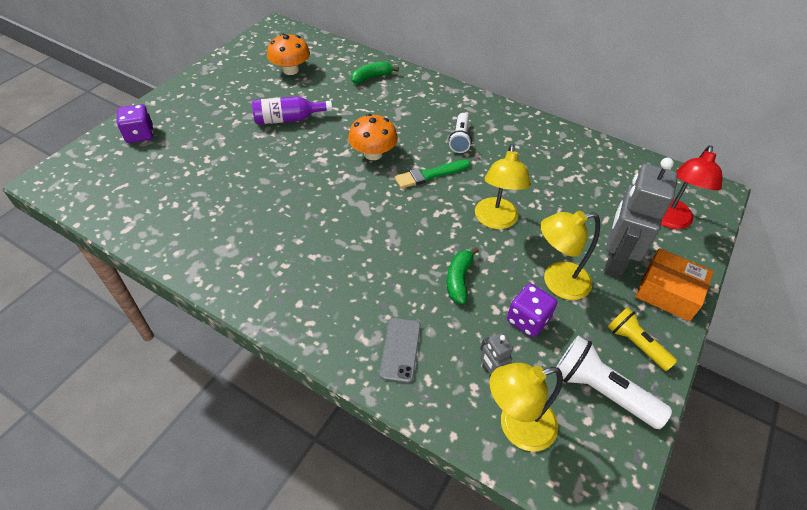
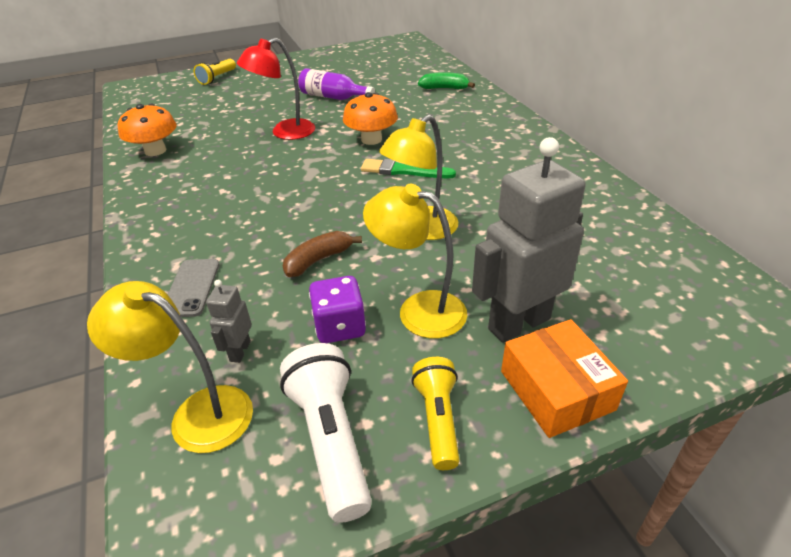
camera: 40 degrees right, 10 degrees down
purple dice [117,104,153,143] -> yellow flashlight [194,59,236,85]
orange mushroom [267,33,310,75] -> orange mushroom moved to [118,104,177,156]
grey phone [379,318,421,383] -> grey phone turned 45 degrees counterclockwise [168,259,219,317]
green banana [447,247,479,304] -> brown banana [283,231,362,277]
white flashlight [449,113,472,153] -> none
red lamp [661,145,722,229] -> red lamp moved to [237,38,315,140]

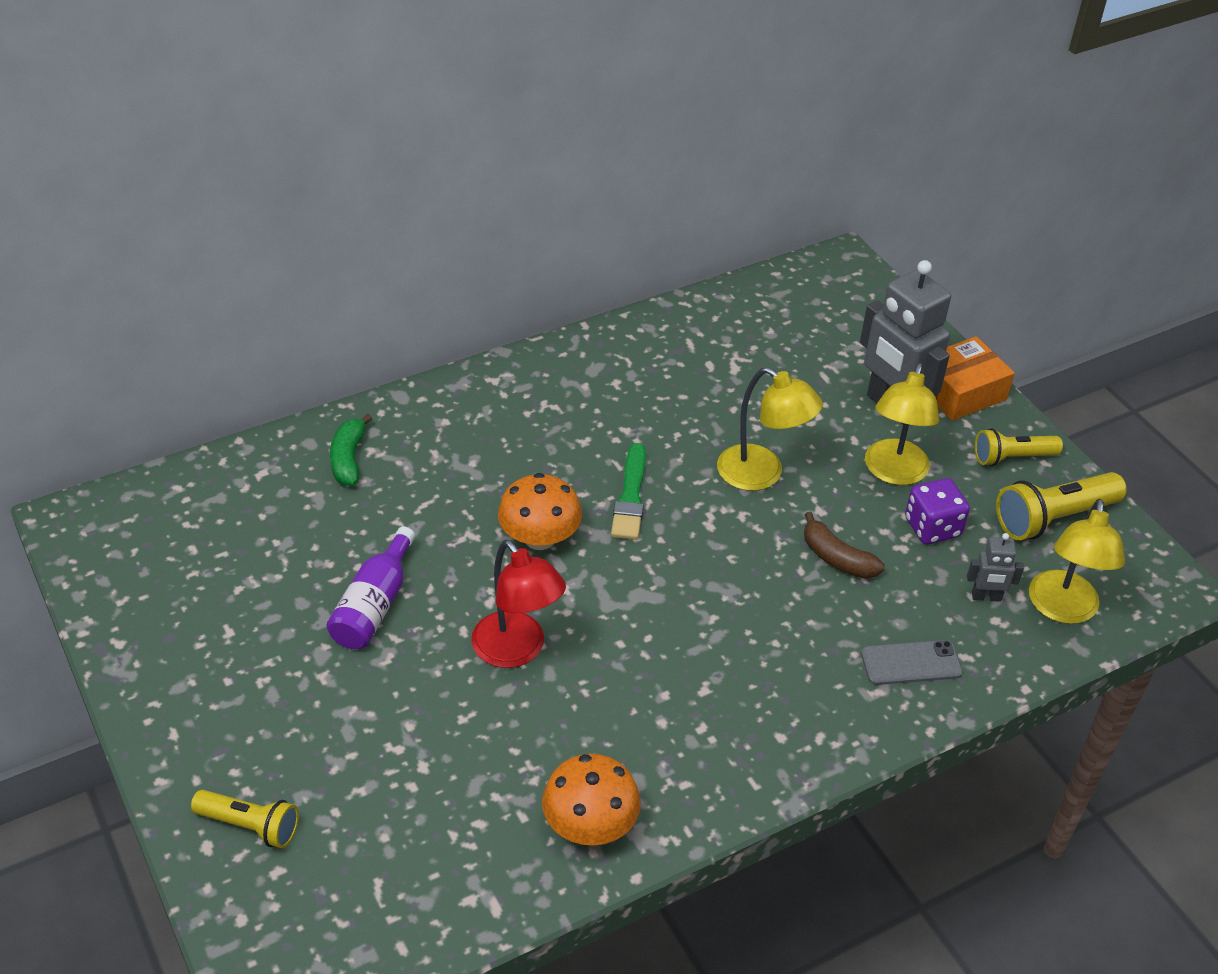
camera: 100 degrees left, 5 degrees up
white flashlight [280,343,372,523] -> yellow flashlight [996,472,1127,540]

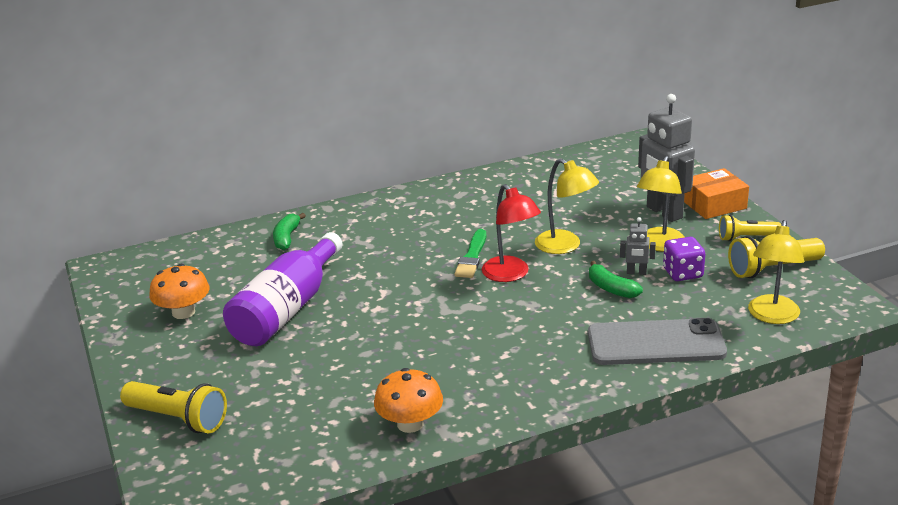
camera: 10 degrees right, 15 degrees down
yellow flashlight [191,790,299,848] -> yellow flashlight [120,381,227,433], size x1.51
purple bottle [327,526,415,649] -> purple bottle [223,232,343,346], size x1.72
red lamp [471,540,566,668] -> red lamp moved to [482,184,541,282]
orange mushroom [498,473,582,550] -> orange mushroom moved to [149,264,210,319]
brown banana [804,512,885,579] -> green banana [589,261,643,298]
grey phone [861,640,963,685] -> grey phone [588,318,727,365], size x1.93
grey robot [967,533,1024,602] -> grey robot moved to [620,217,656,275]

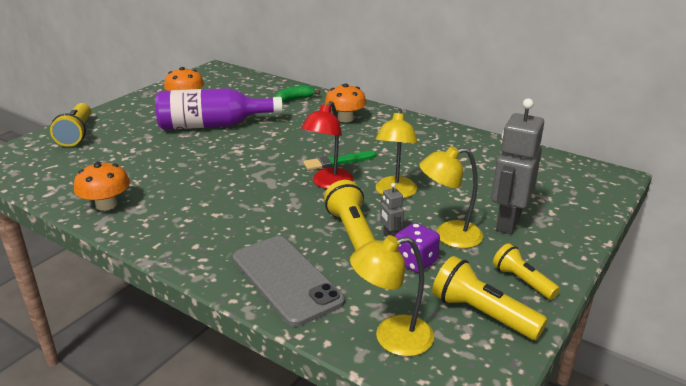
camera: 55 degrees right, 0 degrees up
green banana [589,261,643,298] -> yellow flashlight [324,180,376,251]
orange box [684,168,749,219] -> none
none -> orange mushroom [325,84,367,122]

